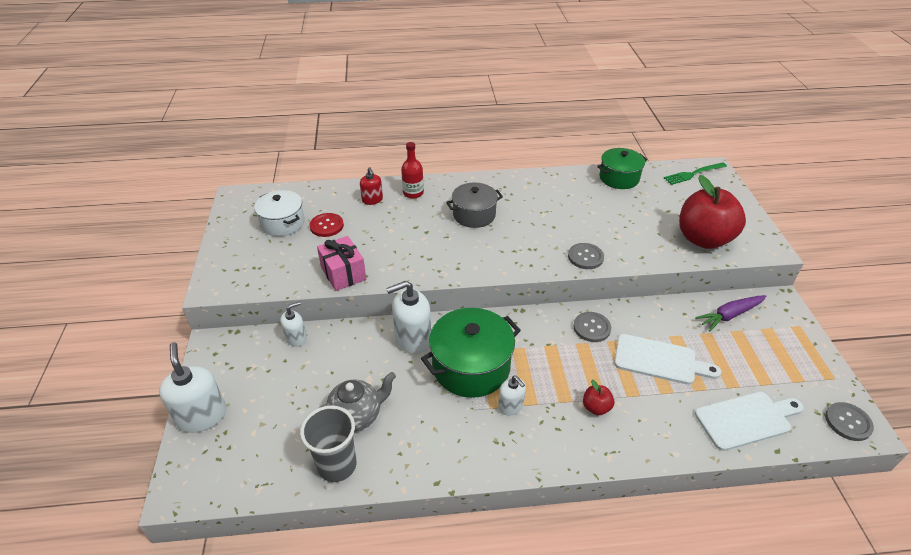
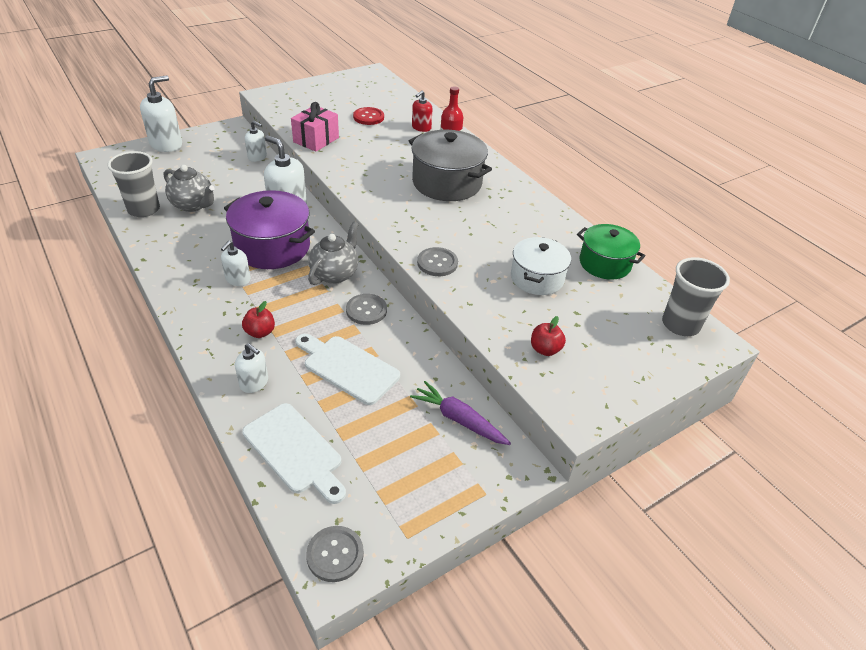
camera: 60 degrees right, 0 degrees up
white pot [254,190,305,236] -> white pot moved to [511,237,571,295]
green pot [421,308,521,398] -> purple pot [224,190,315,269]
grey pot [446,182,503,228] -> grey pot [409,130,492,201], size x1.52
white cutting board [614,334,721,385] -> white cutting board turned 135 degrees clockwise [295,334,400,405]
green fork [664,162,727,185] -> grey cup [662,257,730,336]
red apple [679,175,746,249] -> red apple [531,316,566,356], size x0.42
none -> white soap dispenser [235,343,268,393]
none -> grey teapot [308,221,359,285]

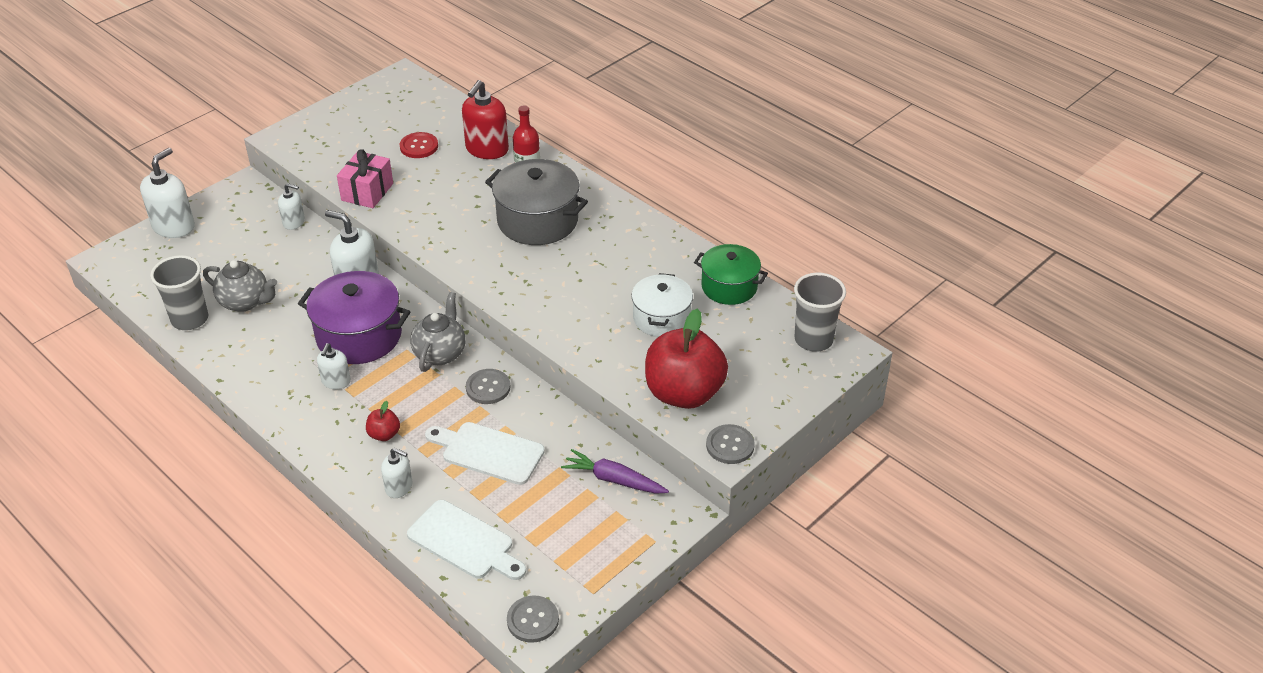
camera: 10 degrees left, 0 degrees up
red soap dispenser [412,91,432,132] -> red soap dispenser [462,80,509,159], size x1.74
grey button [417,247,458,276] -> grey button moved to [706,424,755,464]
red apple [531,316,566,356] -> red apple [645,309,728,409], size x2.40

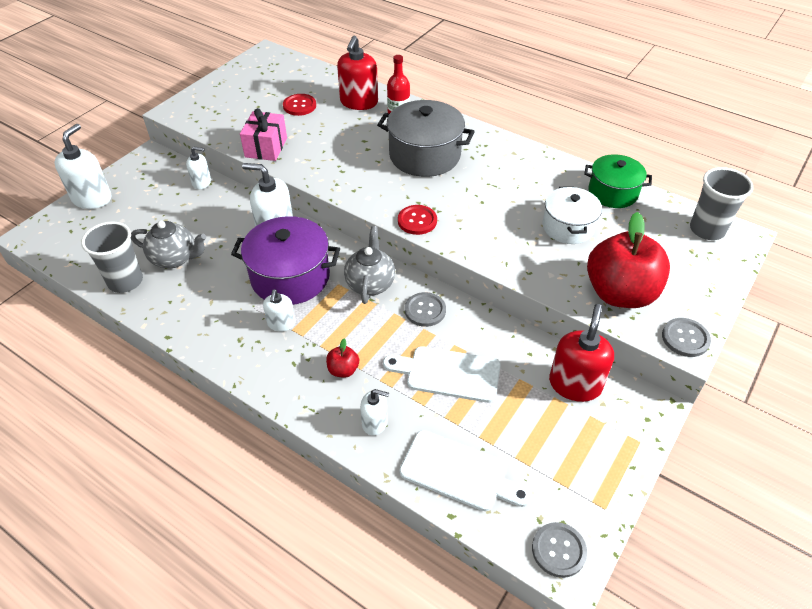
camera: 10 degrees left, 5 degrees up
purple carrot [561,449,669,494] -> red soap dispenser [549,304,614,402]
none -> red button [398,205,437,235]

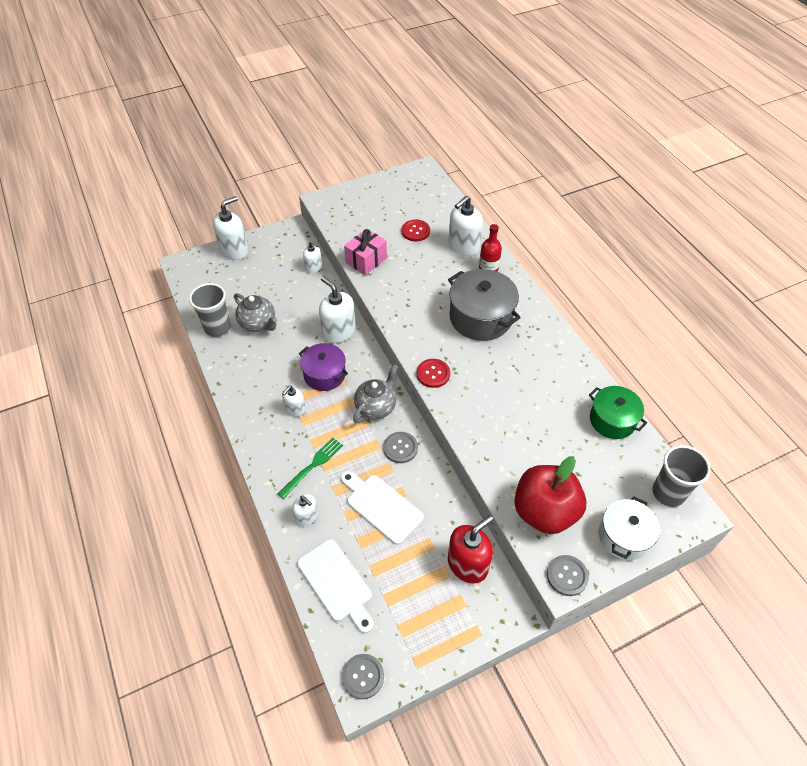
camera: 30 degrees right, 5 degrees up
purple pot [231,216,340,305] -> purple pot [299,343,348,391], size x0.66
red apple [326,339,359,378] -> green fork [278,437,343,499]
red soap dispenser [337,36,378,110] -> white soap dispenser [448,196,483,256]
white pot [542,186,602,244] -> white pot moved to [599,496,660,560]

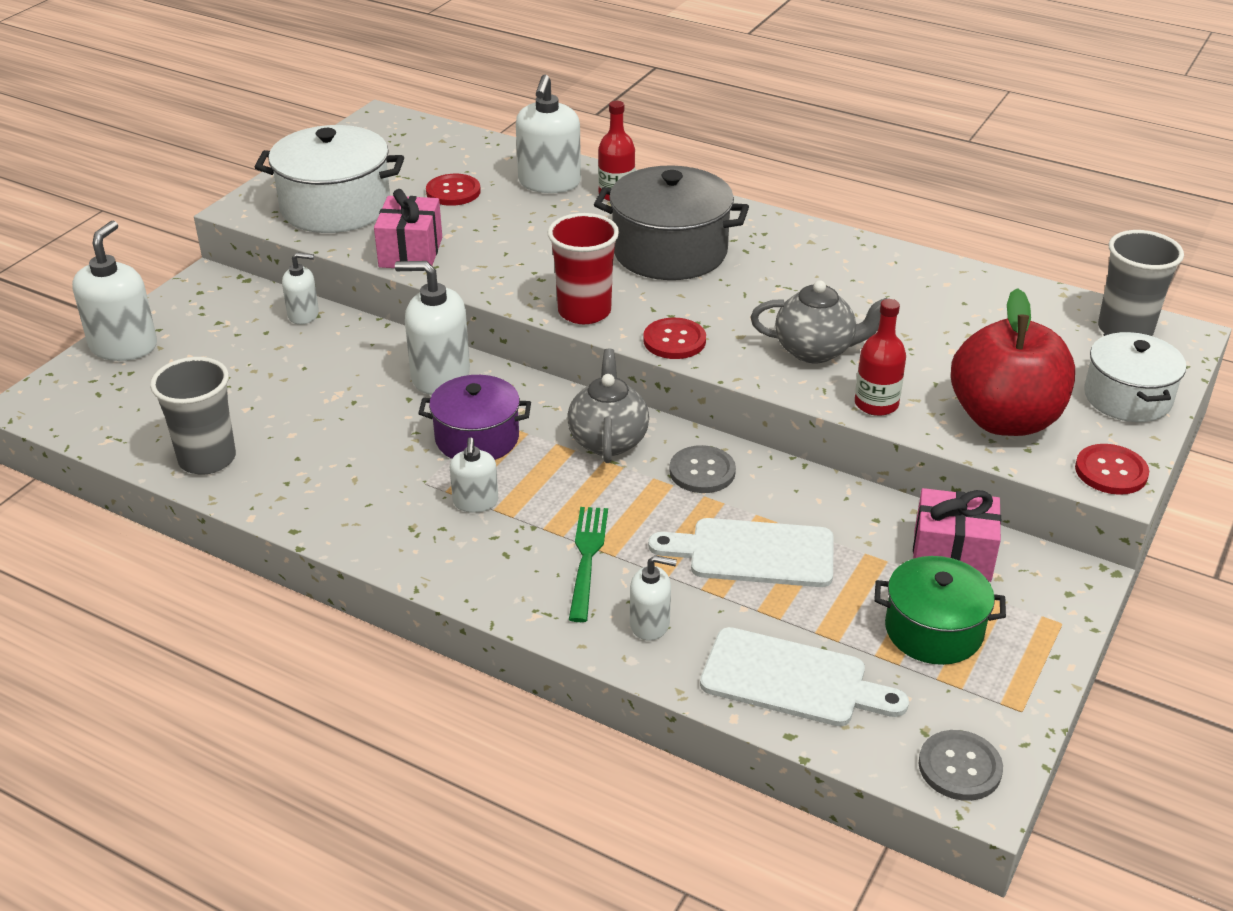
camera: 35 degrees left, 15 degrees down
grey teapot [234,293,277,332] -> grey teapot moved to [751,280,888,363]
red soap dispenser [448,515,493,583] -> pink gift [913,488,1001,582]
grey button [547,555,589,596] -> red button [1075,444,1149,495]
green pot [589,386,647,439] -> green pot moved to [874,556,1006,665]
none -> white pot [254,125,404,233]
none -> red cup [547,213,619,324]
none -> red bottle [855,299,906,416]

